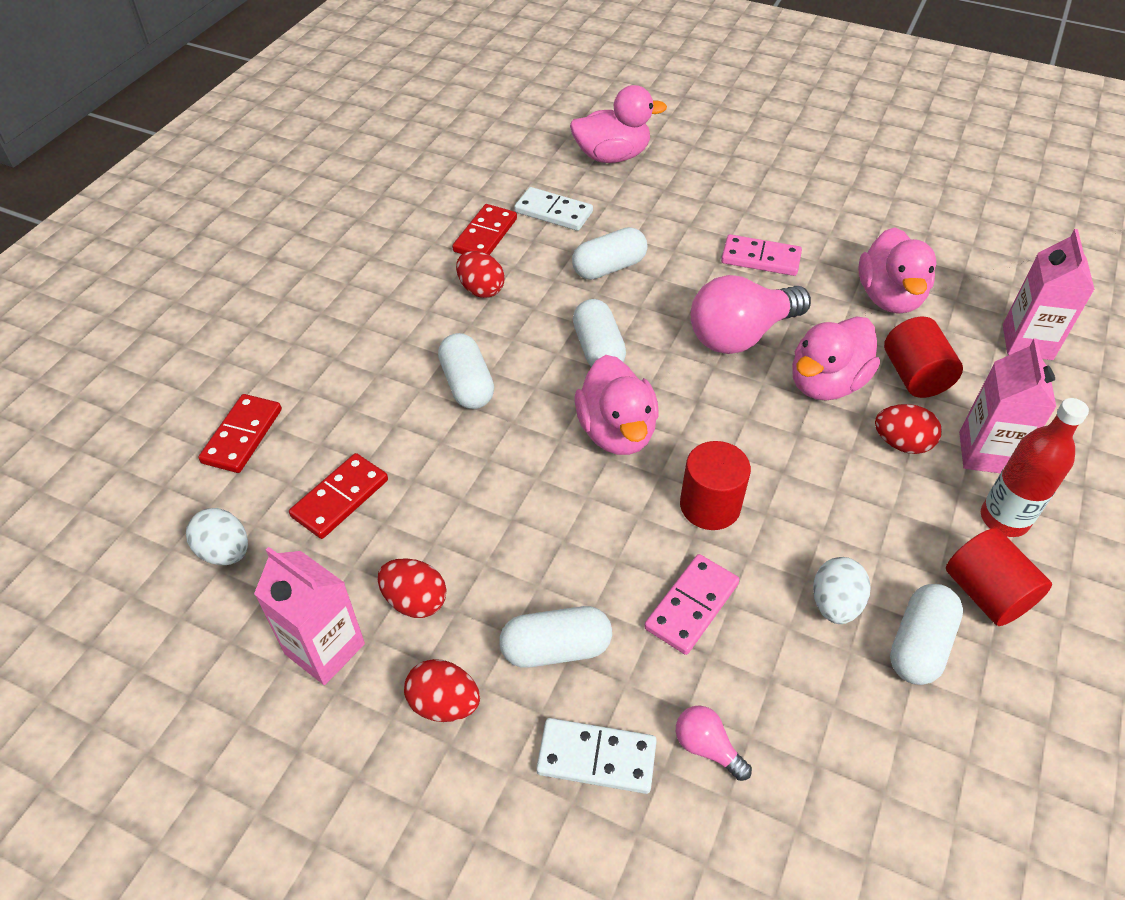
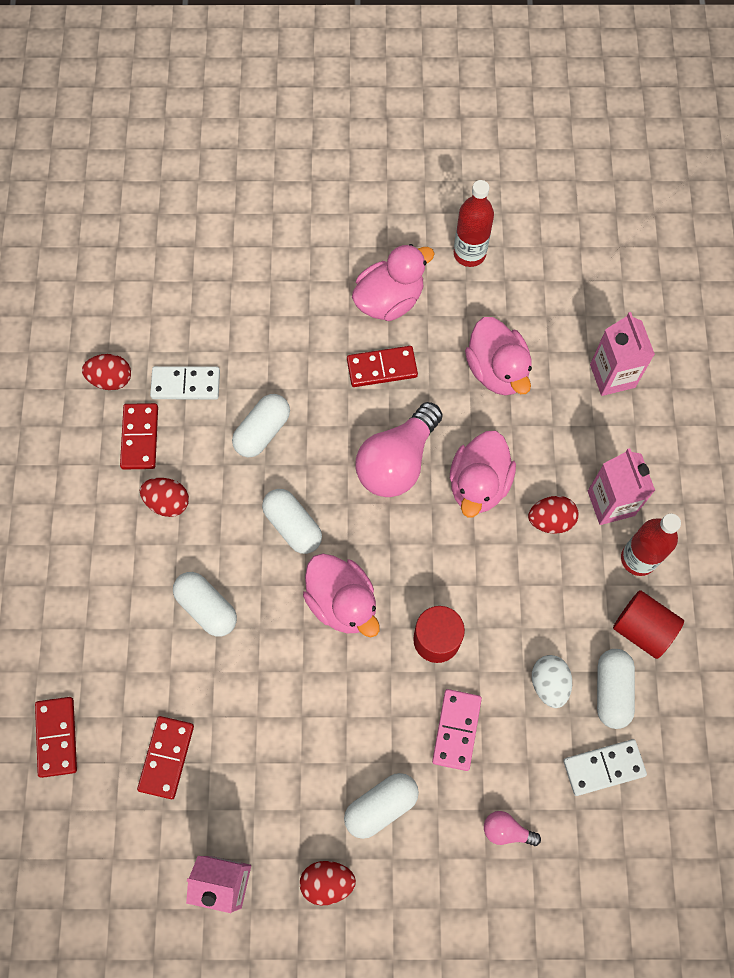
camera: 25 degrees left, 20 degrees up
white egg [186,508,248,565] -> none
red egg [378,558,446,618] -> red egg moved to [82,354,131,390]
white domino [536,718,657,794] -> white domino moved to [563,739,647,796]
pink duck [570,85,667,163] -> pink duck moved to [352,244,435,321]
pink domino [721,234,802,276] -> red domino [347,346,418,387]
red cylinder [884,317,963,398] -> none
none -> red bottle [454,180,494,267]

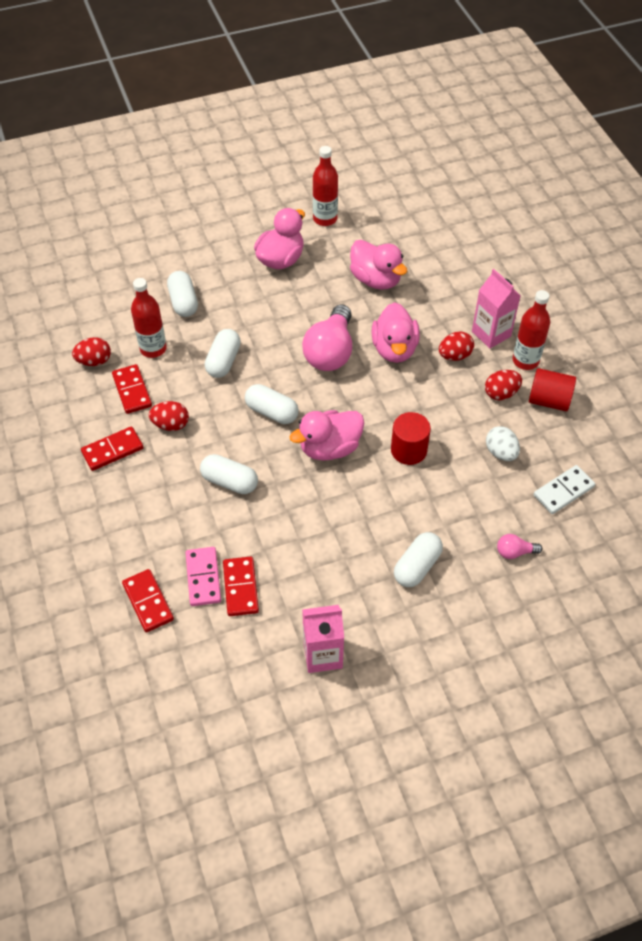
camera: 20 degrees left, 15 degrees down
white domino [150,366,220,400] -> red bottle [131,278,167,358]
red egg [300,861,356,906] -> red egg moved to [485,370,522,400]
pink duck [303,553,380,637] -> pink duck turned 120 degrees clockwise [290,410,364,461]
red domino [347,346,418,387] -> red domino moved to [81,426,144,471]
pink domino [432,689,482,771] -> pink domino moved to [185,547,221,606]
pink carton [590,312,655,396] -> none
white capsule [597,649,635,729] -> white capsule moved to [167,271,198,317]

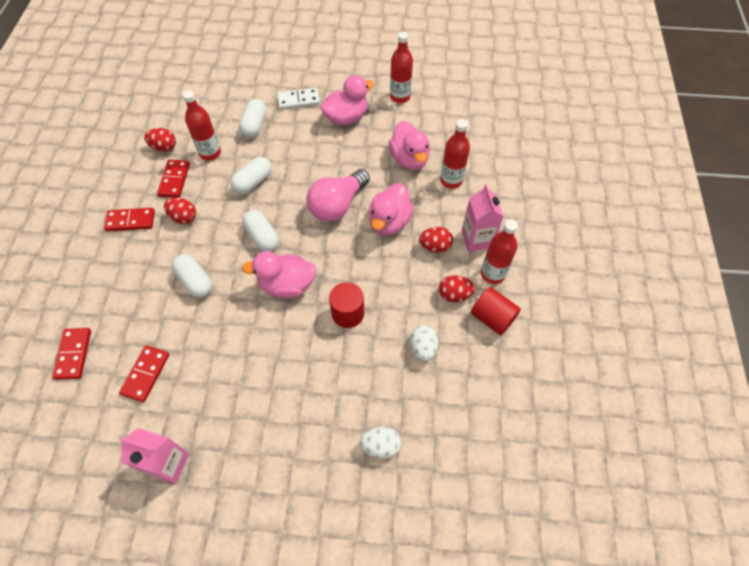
camera: 25 degrees right, 5 degrees up
pink domino [185,547,221,606] -> none
white capsule [394,532,443,587] -> none
pink light bulb [497,534,543,559] -> white egg [360,427,401,459]
white domino [534,465,595,514] -> white domino moved to [277,88,320,110]
none -> red bottle [440,119,470,189]

